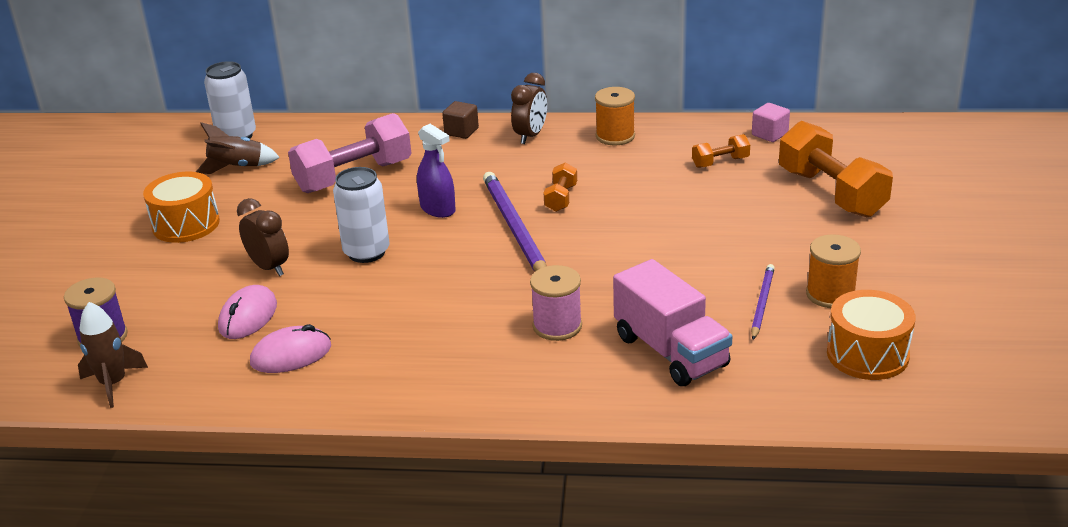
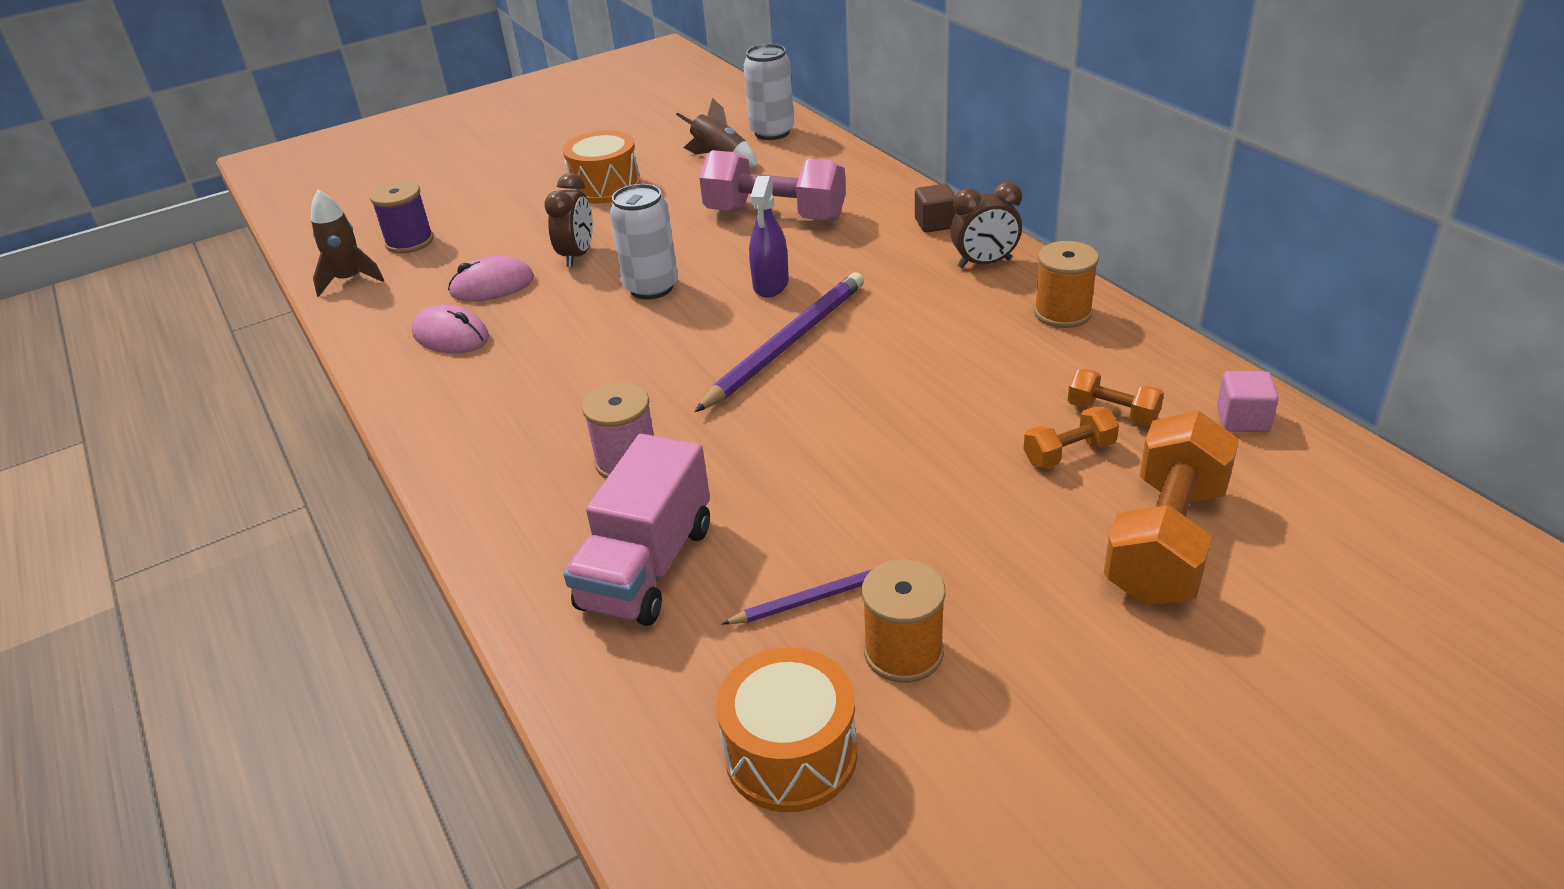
camera: 55 degrees right, 5 degrees up
orange dumbbell [544,162,577,212] -> orange dumbbell moved to [1024,407,1119,468]

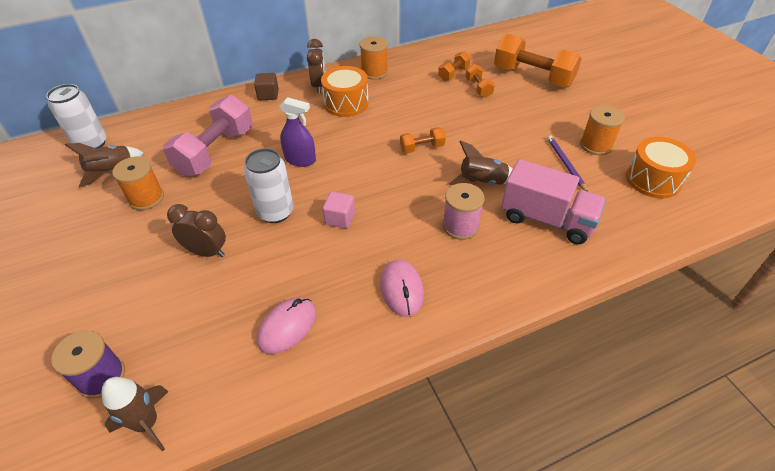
camera: 85 degrees left, 10 degrees up
pink mouse [448,256,534,301] -> pink mouse moved to [380,260,424,317]
orange drum [563,130,641,204] -> orange drum moved to [321,66,369,117]
purple pencil [695,273,864,412] -> none
pink cube [1217,371,1279,432] -> pink cube moved to [323,192,355,228]
none -> orange spool [112,157,164,210]
none -> orange dumbbell [400,127,446,153]
none -> brown rocket [449,140,513,185]

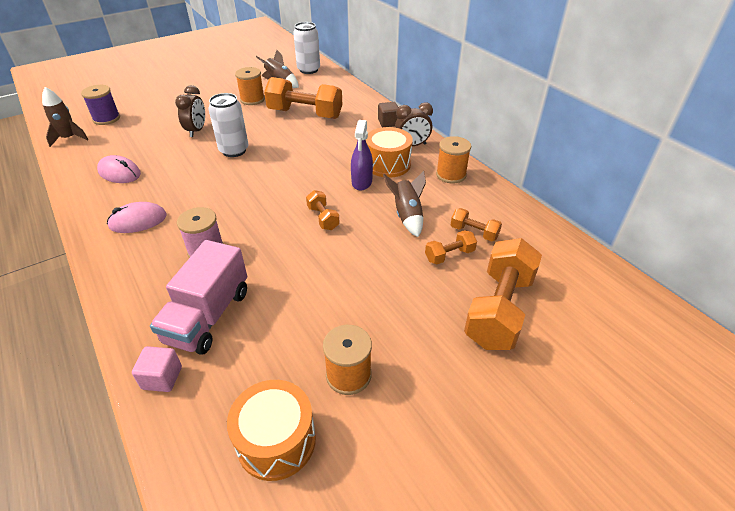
camera: 80 degrees right, 5 degrees down
pink dumbbell [163,95,253,177] -> orange dumbbell [264,77,342,119]
purple spray bottle [279,97,316,167] -> purple spray bottle moved to [351,120,373,191]
pink cube [323,192,355,228] -> pink cube moved to [132,346,182,392]
brown rocket [449,140,513,185] -> brown rocket moved to [383,171,426,237]
purple pencil [547,136,588,191] -> none

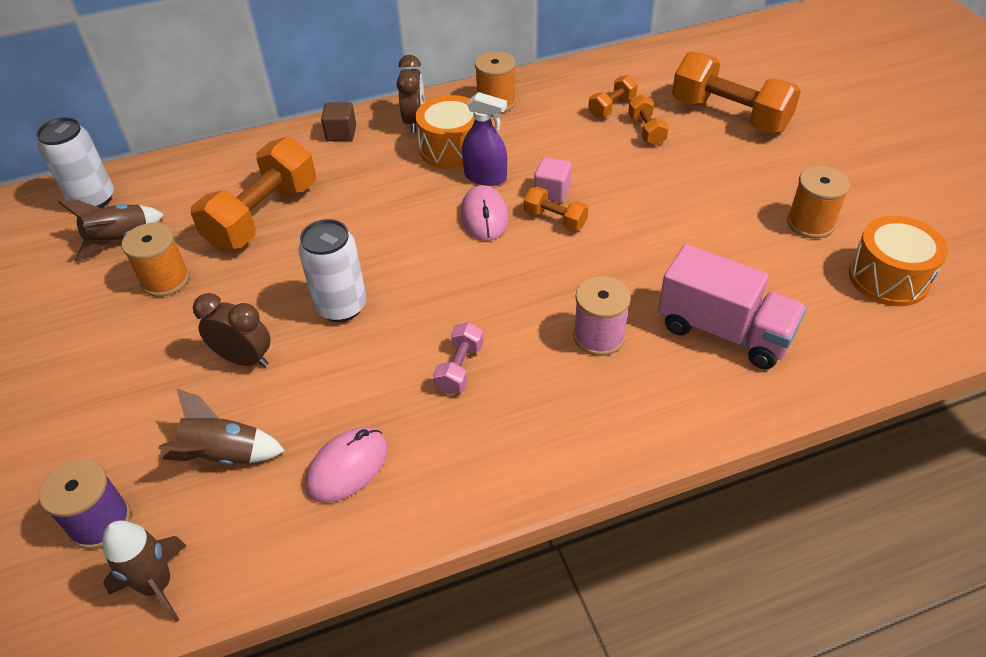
camera: 75 degrees left, 5 degrees up
pink mouse [107,202,167,233] -> pink mouse moved to [461,185,508,241]
pink cube [132,346,182,392] -> pink cube moved to [534,157,572,202]
orange dumbbell [306,190,340,230] -> orange dumbbell turned 45 degrees clockwise [524,187,588,231]
brown rocket [383,171,426,237] -> brown rocket moved to [158,389,285,465]
none -> pink dumbbell [433,322,483,394]

